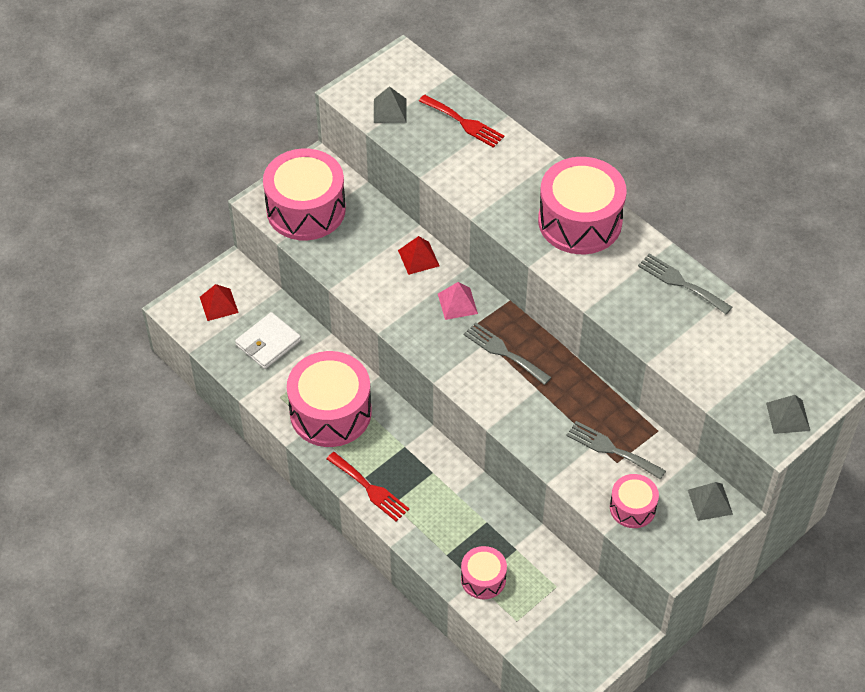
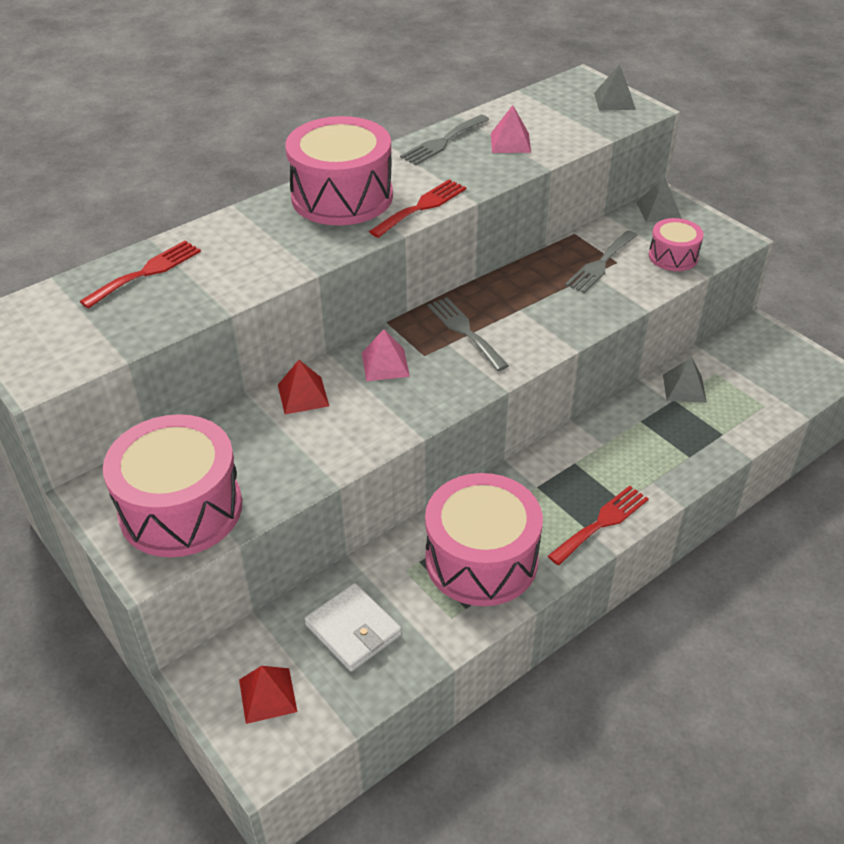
camera: 85 degrees left, 10 degrees down
grey pyramid [374,86,406,123] -> grey pyramid moved to [663,357,707,403]
pink drum [461,546,507,599] -> none
grey fork [463,322,552,385] -> grey fork turned 105 degrees clockwise [428,297,509,371]
none -> red fork [369,179,466,238]
none -> pink pyramid [491,105,531,153]

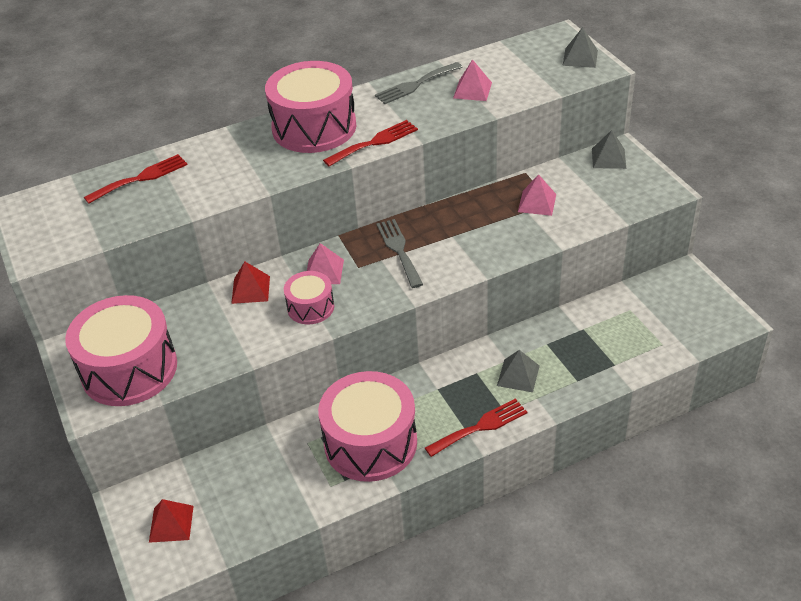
camera: 15 degrees right, 0 degrees up
white wallet [304,583,402,672] -> none
grey fork [565,230,638,293] -> pink pyramid [518,174,556,216]
pink drum [649,218,704,271] -> pink drum moved to [284,271,334,324]
grey pyramid [663,357,707,403] -> grey pyramid moved to [497,350,540,392]

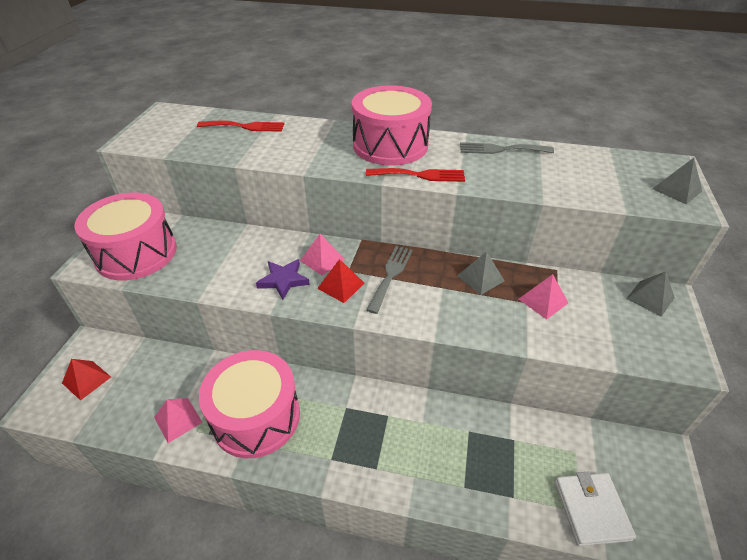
camera: 35 degrees right, 0 degrees up
red pyramid [231,261,270,304] -> red pyramid moved to [317,259,365,303]
pink drum [284,271,334,324] -> purple star [256,259,310,300]
red fork [425,398,527,457] -> none
pink pyramid [453,59,492,101] -> pink pyramid moved to [154,398,203,443]
grey pyramid [497,350,540,392] -> grey pyramid moved to [457,252,505,295]
none -> white wallet [555,472,636,546]

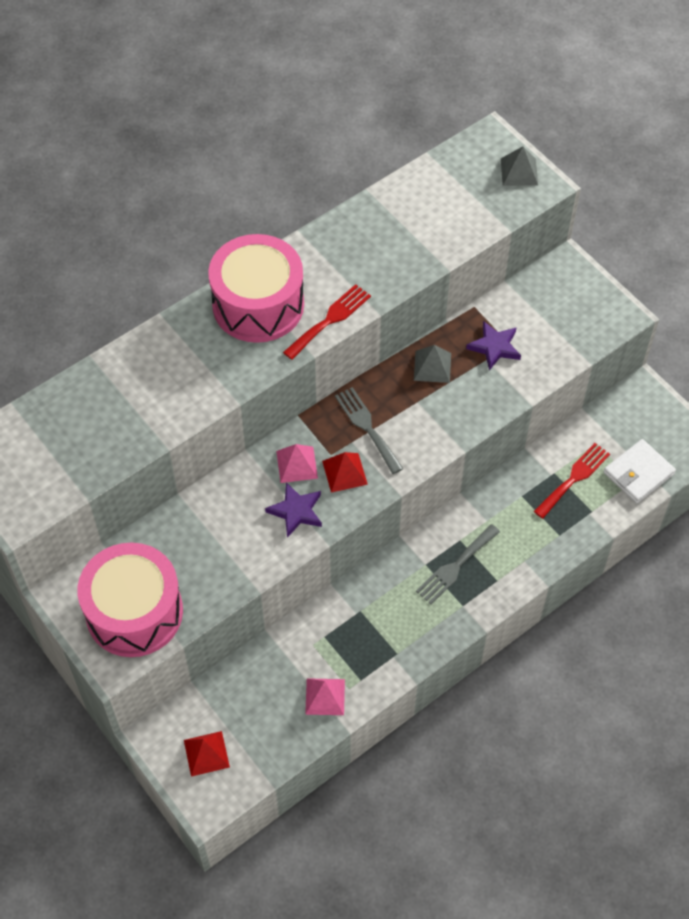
camera: 50 degrees left, 15 degrees up
red fork [197,121,284,132] -> red fork moved to [534,443,610,519]
pink drum [199,350,300,458] -> none
grey fork [460,143,554,154] -> grey fork moved to [416,524,500,604]
pink pyramid [519,274,568,320] -> purple star [466,321,521,370]
white wallet [555,472,636,546] -> white wallet turned 75 degrees counterclockwise [604,439,676,504]
grey pyramid [626,272,675,317] -> none

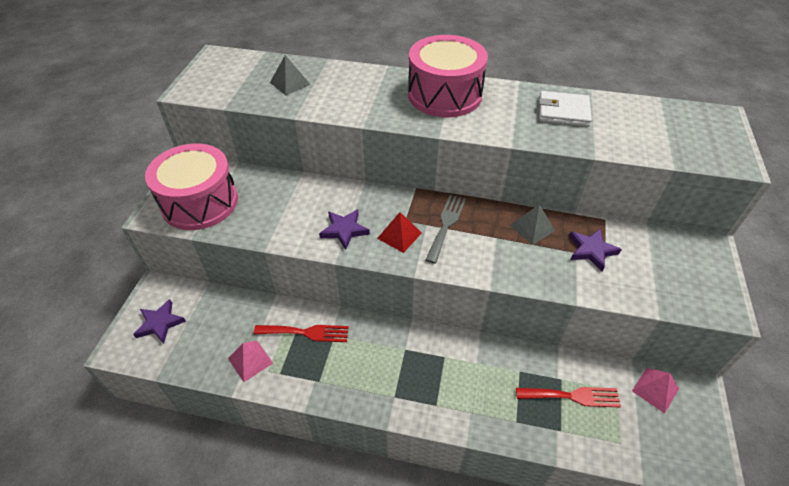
camera: 50 degrees right, 10 degrees down
red pyramid [184,731,230,777] -> purple star [133,299,186,344]
pink pyramid [276,444,318,483] -> pink pyramid moved to [632,368,679,413]
red fork [283,284,371,360] -> red fork moved to [254,325,349,342]
grey fork [416,524,500,604] -> none
grey pyramid [501,146,538,186] -> grey pyramid moved to [270,55,311,95]
white wallet [604,439,676,504] -> white wallet moved to [539,91,592,127]

